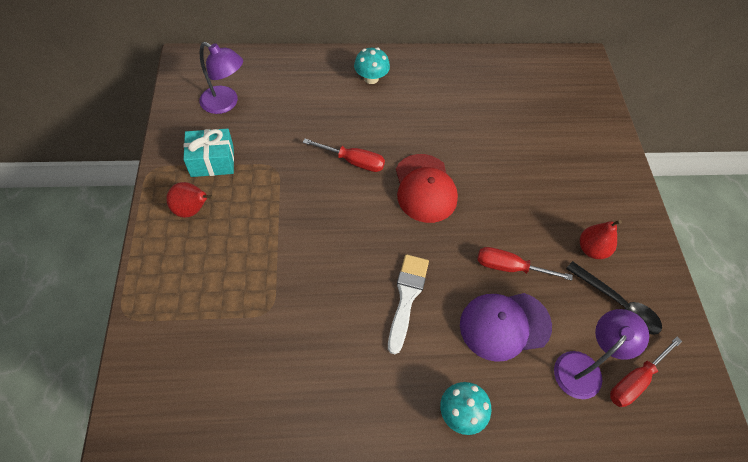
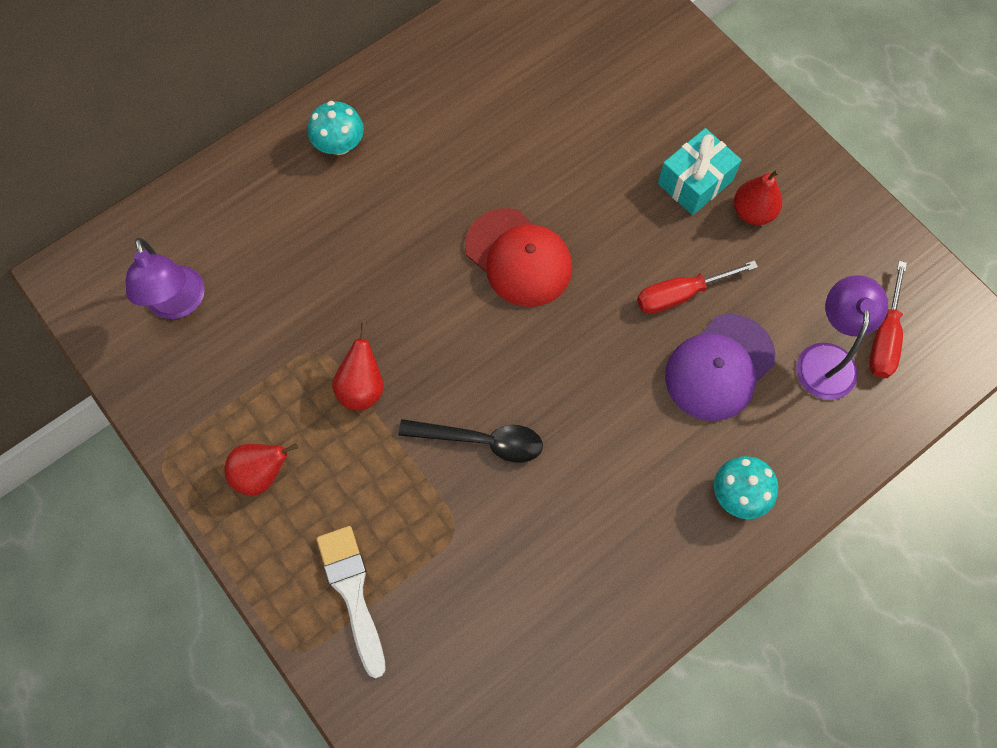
camera: 30 degrees left, 10 degrees up
turquoise gift [183,129,234,177] -> turquoise gift moved to [658,128,742,215]
purple lamp [199,42,243,114] -> purple lamp turned 75 degrees clockwise [126,238,205,319]
red screwdriver [303,139,385,172] -> none
white brush [388,254,429,354] -> white brush moved to [316,526,386,678]
black spoon [566,261,662,335] -> black spoon moved to [398,419,543,463]
none -> red pear [332,323,384,411]

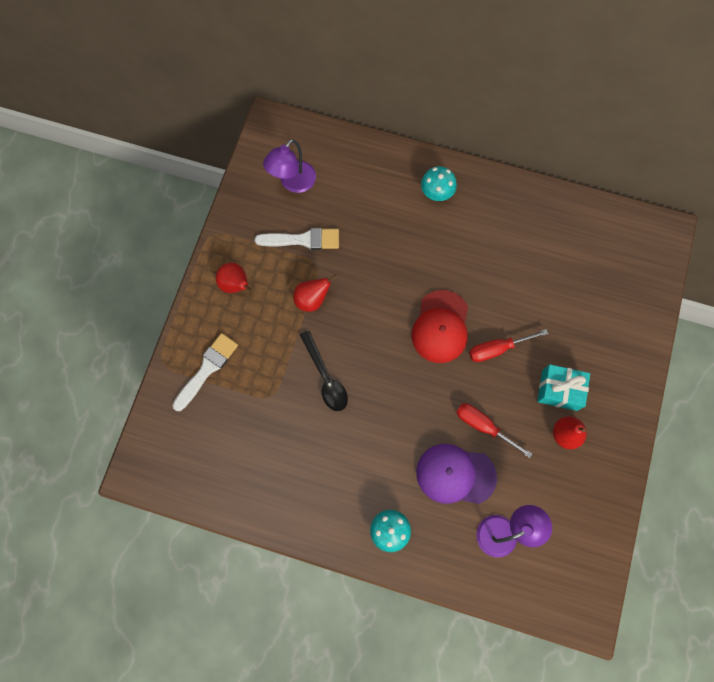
camera: 55 degrees right, 5 degrees up
red screwdriver [869,261,907,378] -> red screwdriver moved to [469,329,548,362]
none -> white brush [255,228,339,250]

